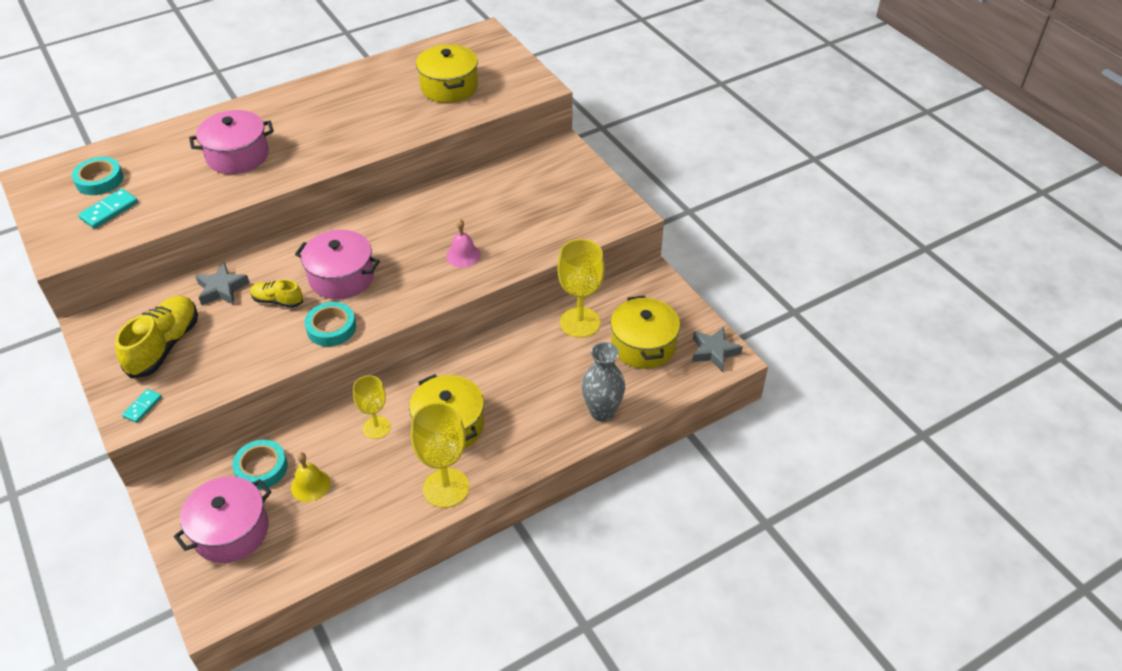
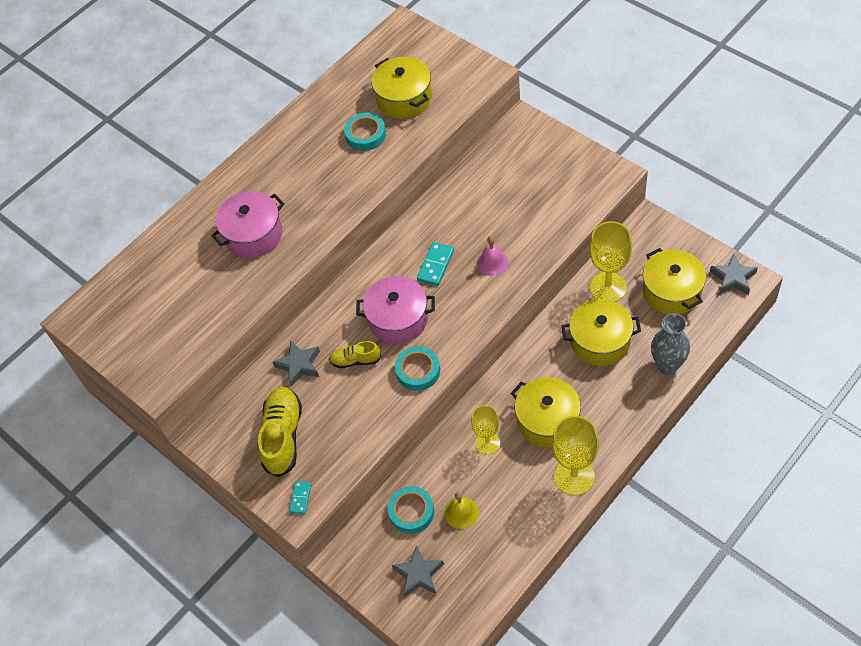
camera: 10 degrees left, 10 degrees up
turquoise tape [72,157,123,195] -> turquoise tape moved to [344,113,386,151]
turquoise domino [78,189,138,229] -> turquoise domino moved to [417,242,454,286]
pink pot [174,476,271,563] -> grey star [392,545,444,597]
none -> yellow pot [562,299,641,366]

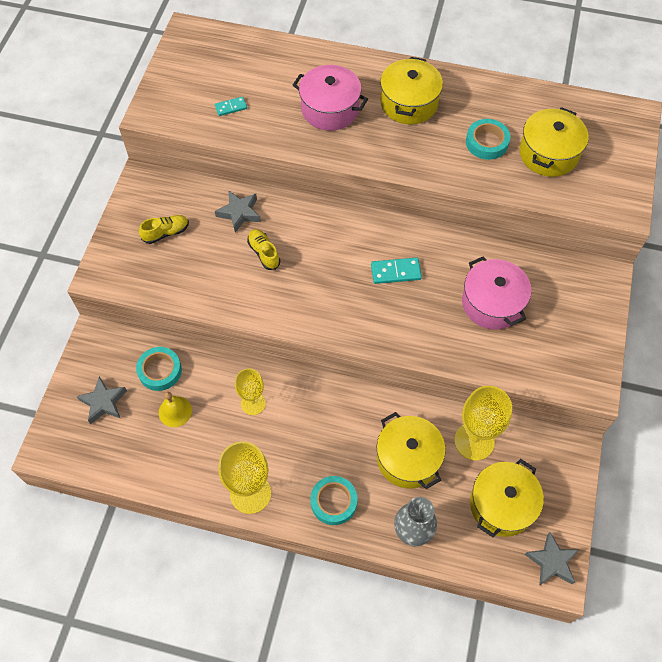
camera: 55 degrees right, 5 degrees up
yellow shoe [258,386,302,477] -> yellow shoe [139,215,189,244], size x0.56
turquoise domino [289,481,312,514] -> turquoise domino moved to [215,97,247,116]
pink pot [356,276,435,344] -> pink pot moved to [462,256,532,330]
turquoise tape [395,346,440,391] -> turquoise tape moved to [310,476,357,525]
pink bell [477,236,509,276] -> none
yellow pot [511,377,581,447] -> yellow pot moved to [380,57,443,125]

